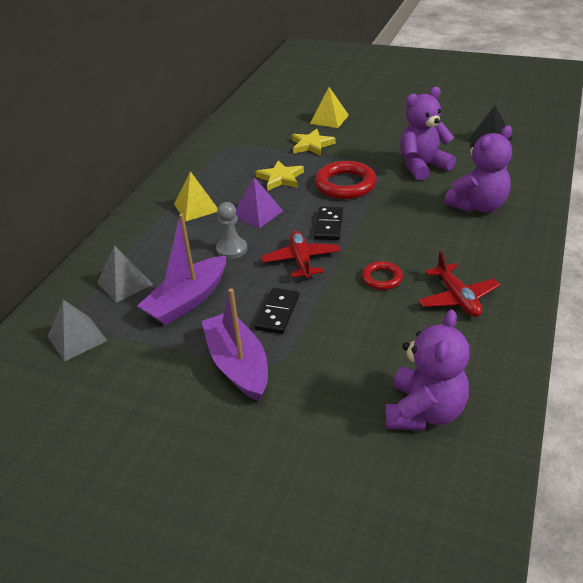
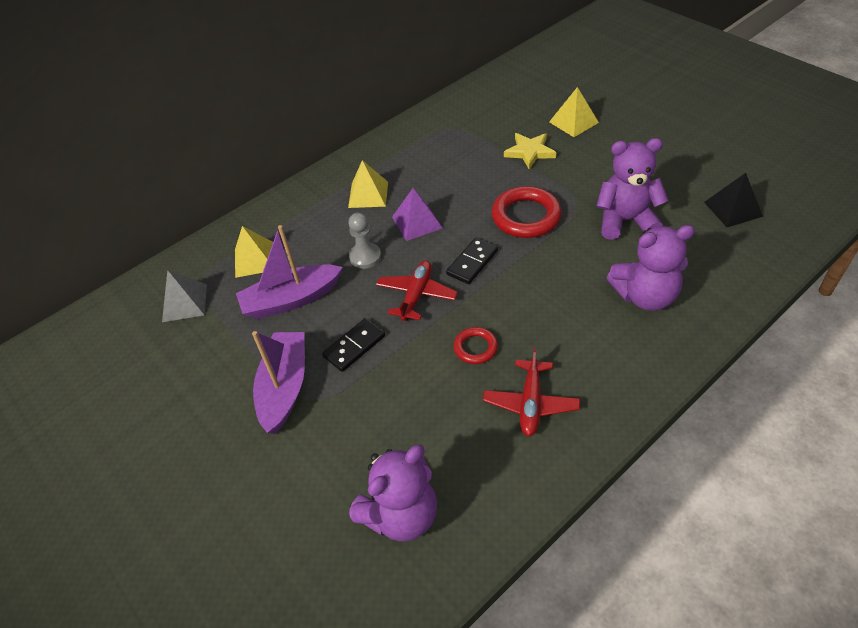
camera: 30 degrees right, 10 degrees up
grey pyramid [97,245,153,303] -> yellow pyramid [235,226,273,278]
yellow star [255,160,304,191] -> none

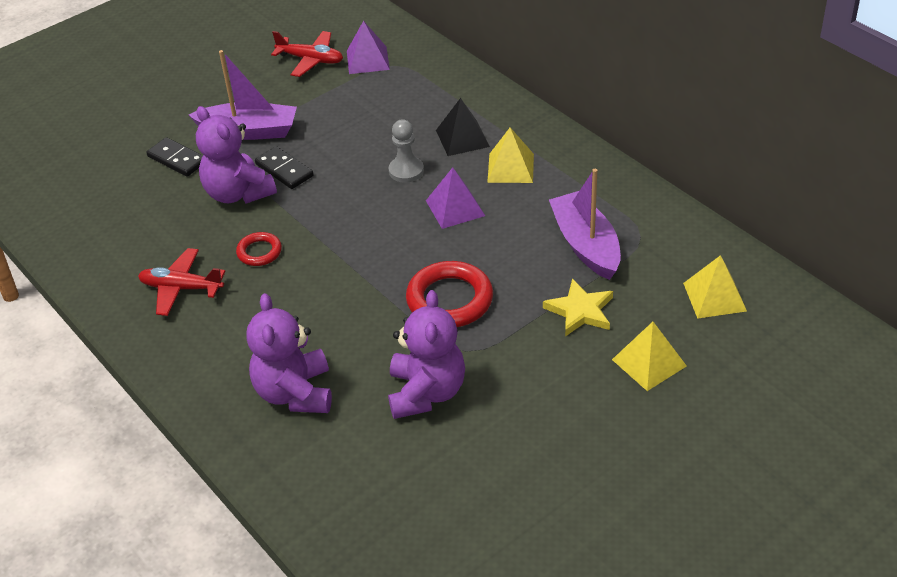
camera: 90 degrees right, 5 degrees down
grey pyramid [162,270,207,322] -> purple pyramid [347,21,390,74]
yellow pyramid [235,226,273,278] -> yellow pyramid moved to [683,255,747,319]
purple boat [236,225,343,319] -> purple boat moved to [549,169,621,280]
purple teddy bear [349,445,437,541] -> purple teddy bear moved to [196,106,277,204]
red plane [376,261,458,321] -> red plane moved to [271,31,343,77]
black domino [446,237,498,284] -> black domino moved to [146,137,203,177]
black pyramid [704,173,763,227] -> black pyramid moved to [436,98,490,156]

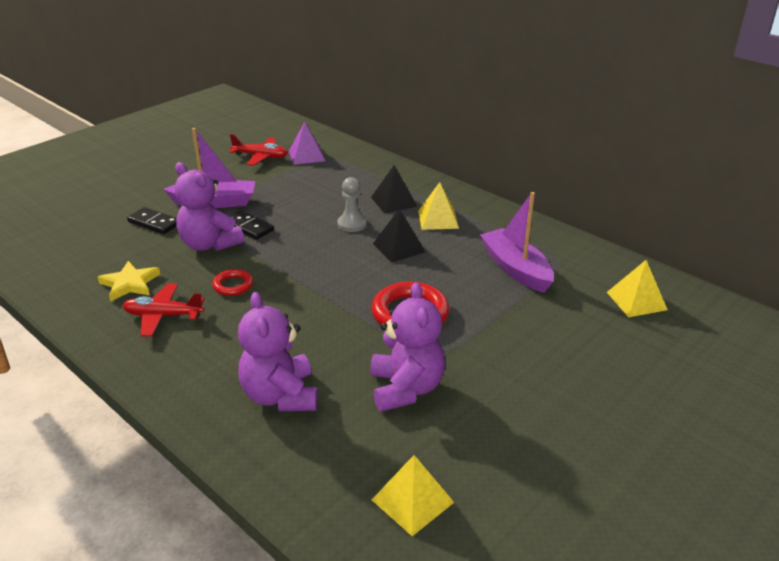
camera: 10 degrees left, 10 degrees down
purple pyramid [426,167,485,229] -> black pyramid [373,209,426,263]
yellow star [543,278,613,336] -> yellow star moved to [98,261,160,301]
yellow pyramid [612,322,687,391] -> yellow pyramid moved to [372,455,454,536]

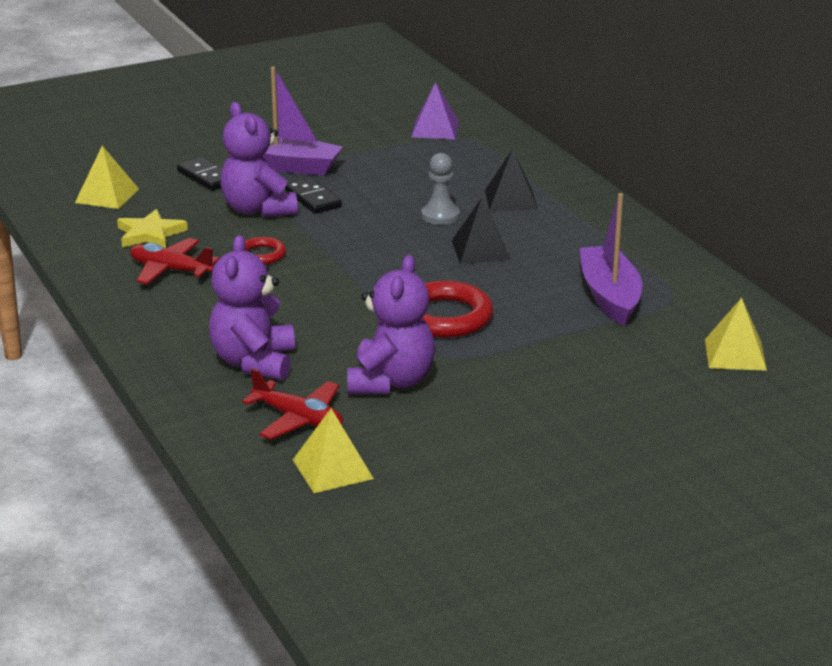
camera: 20 degrees right, 5 degrees down
red plane [229,134,288,166] -> red plane moved to [242,368,343,440]
yellow pyramid [418,182,459,230] -> yellow pyramid moved to [75,146,139,209]

